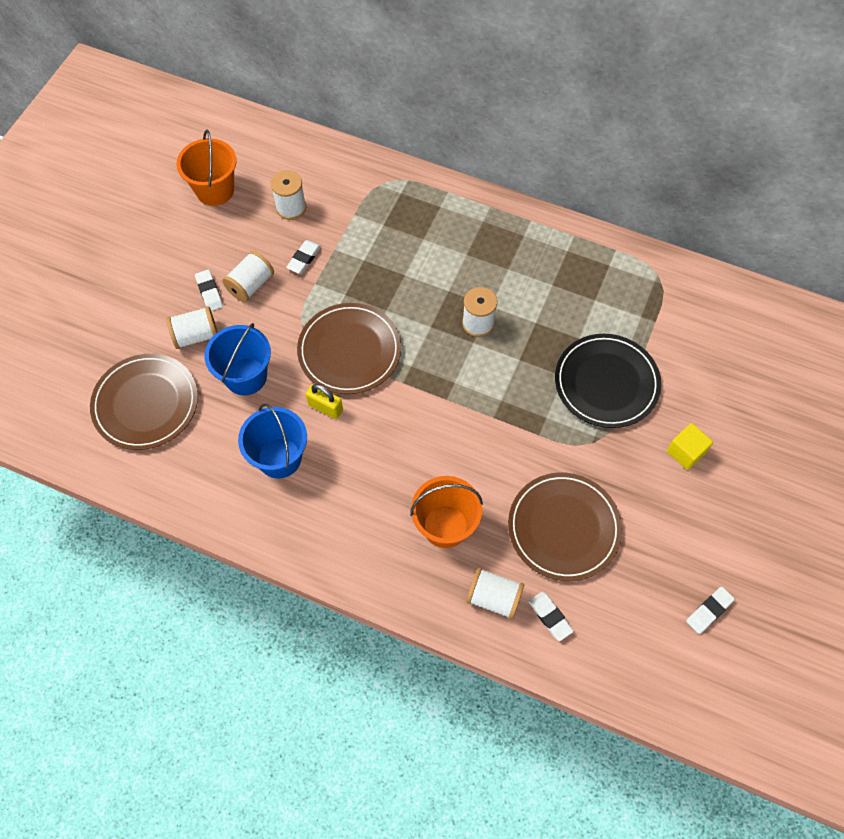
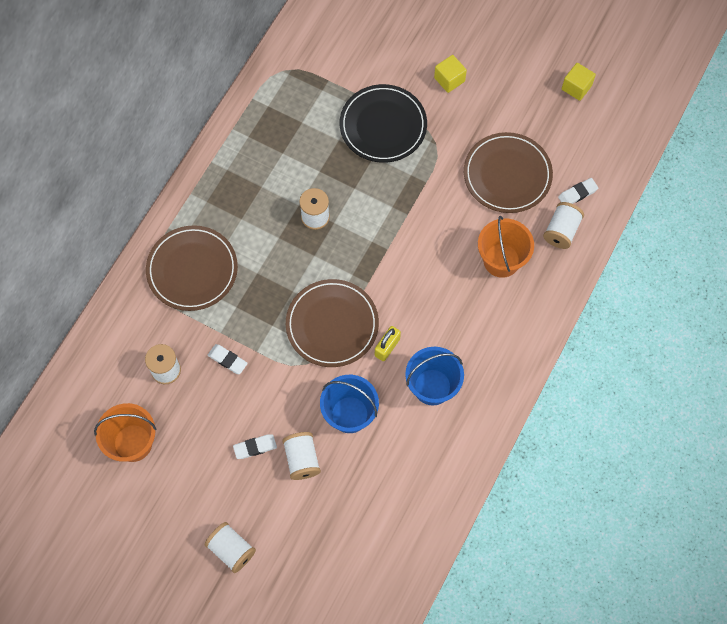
camera: 85 degrees left, 5 degrees up
brown plate [90,354,198,450] -> brown plate moved to [146,225,238,311]
white spool [222,251,274,302] -> white spool moved to [205,522,256,573]
white eraser [686,587,735,634] -> yellow cube [562,63,596,101]

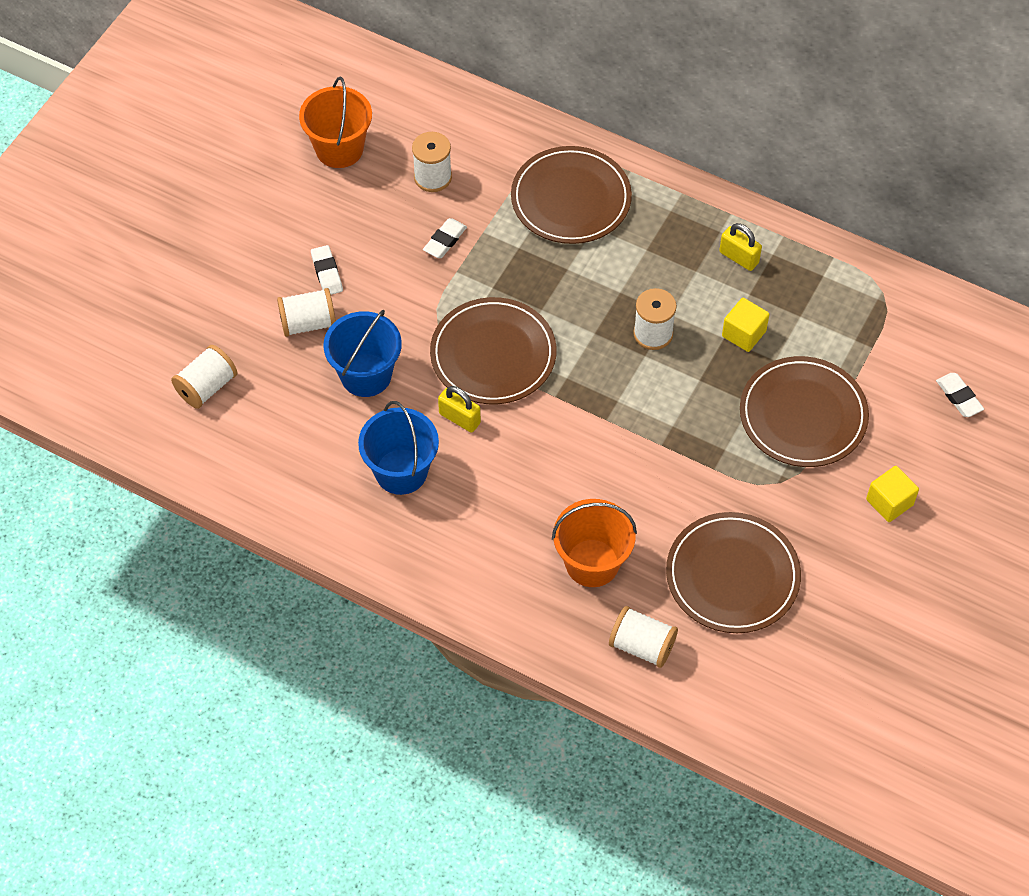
camera: 90 degrees right, 10 degrees down
white spool [205,522,256,573] -> white spool moved to [171,345,238,409]
black plate [340,84,427,163] -> brown plate [740,356,869,467]
white eraser [558,178,598,204] -> white eraser moved to [936,373,984,417]
yellow cube [562,63,596,101] -> yellow cube moved to [722,298,770,352]
none -> yellow padlock [719,223,762,271]

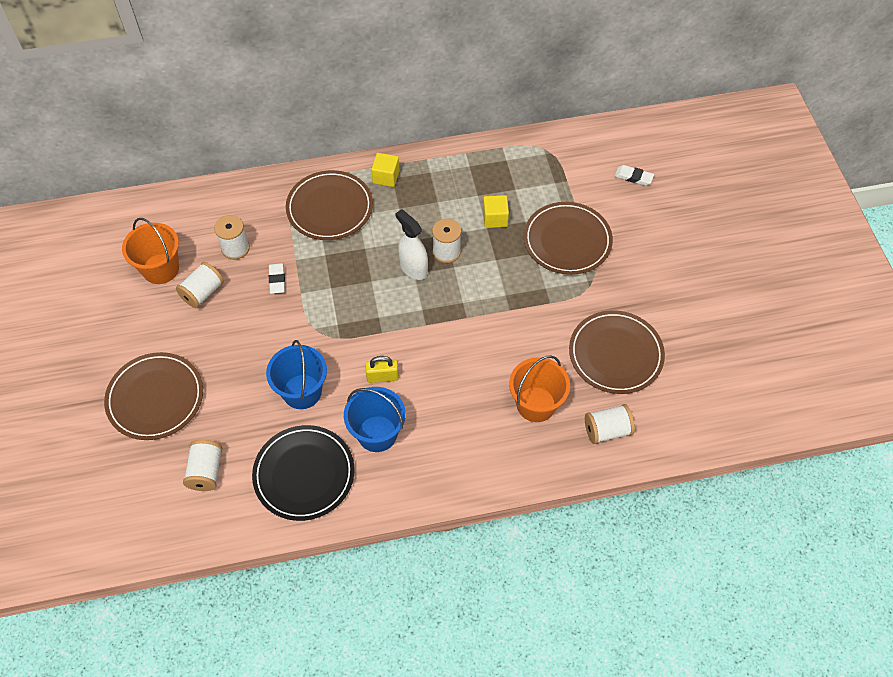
camera: 40 degrees left, 0 degrees up
white spool [277,288,336,337] -> white spool moved to [176,262,224,308]
white eraser [311,245,343,295] -> none
brown plate [430,297,557,404] -> brown plate moved to [104,352,203,440]
yellow padlock [719,223,762,271] -> none
yellow cube [866,466,919,522] -> yellow cube moved to [371,153,400,187]
none -> black plate [252,425,355,521]
none -> white spray bottle [395,209,428,280]

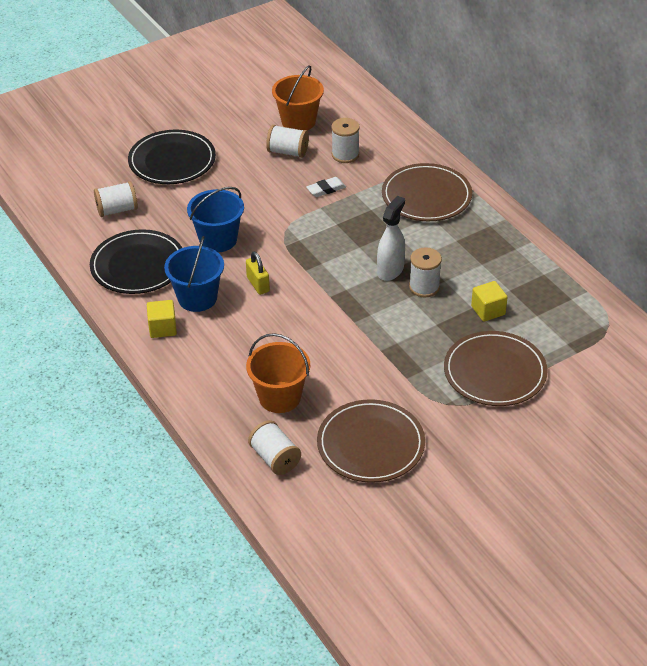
camera: 70 degrees right, 15 degrees down
brown plate [104,352,203,440] -> black plate [128,130,216,184]
yellow cube [371,153,400,187] -> yellow cube moved to [147,300,177,338]
white eraser [615,165,654,186] -> none

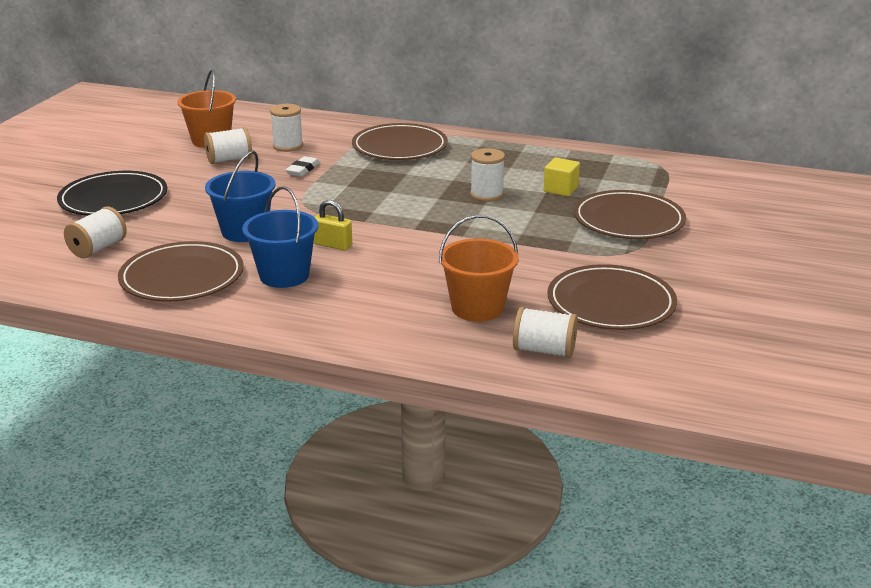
camera: 40 degrees left, 15 degrees down
black plate [90,229,182,294] -> brown plate [118,241,244,302]
yellow cube [147,300,177,338] -> none
white spray bottle [377,196,405,281] -> none

